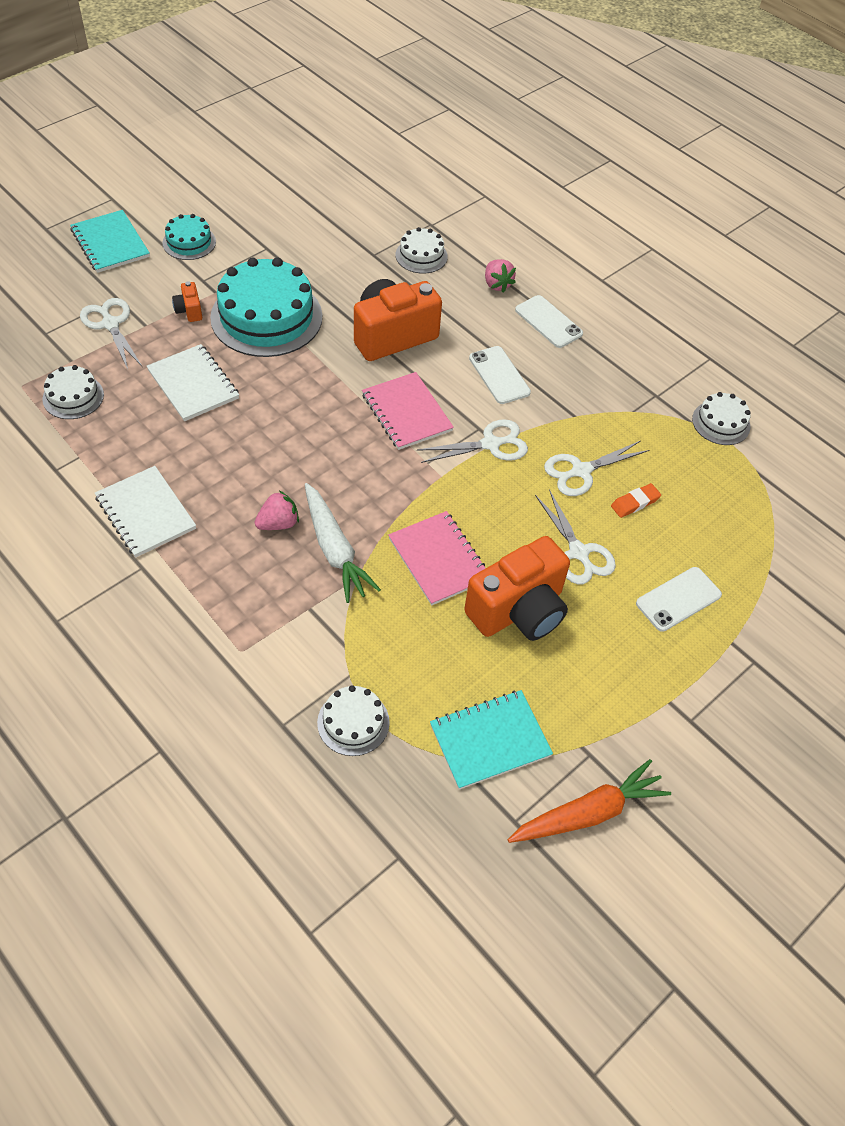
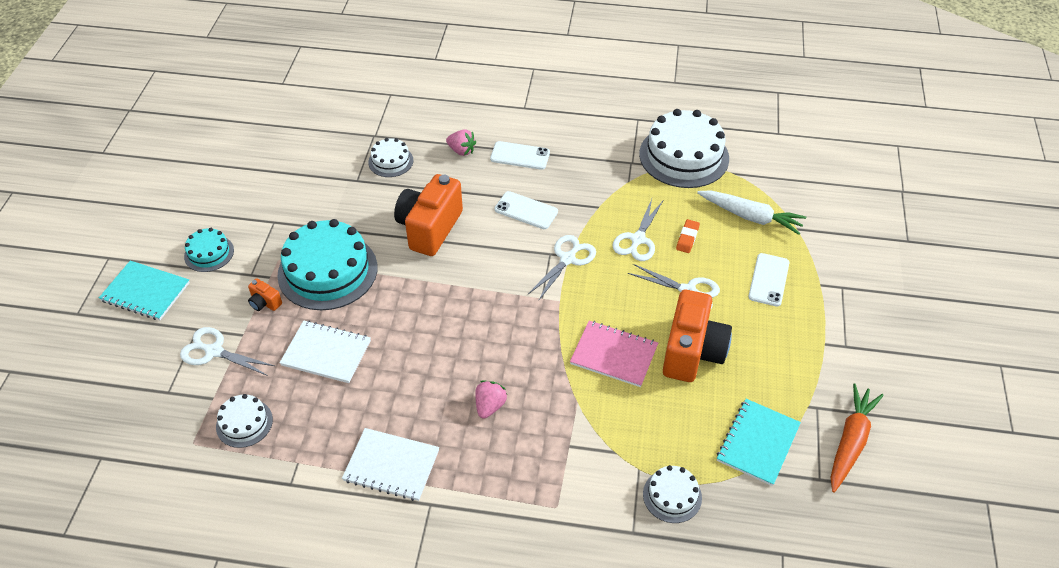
camera: 35 degrees left, 5 degrees down
white carrot [305,483,381,603] -> white carrot moved to [697,190,806,235]
pink notebook [362,372,454,450] -> none
white cake [692,392,751,445] -> white cake [639,109,729,188], size x2.00

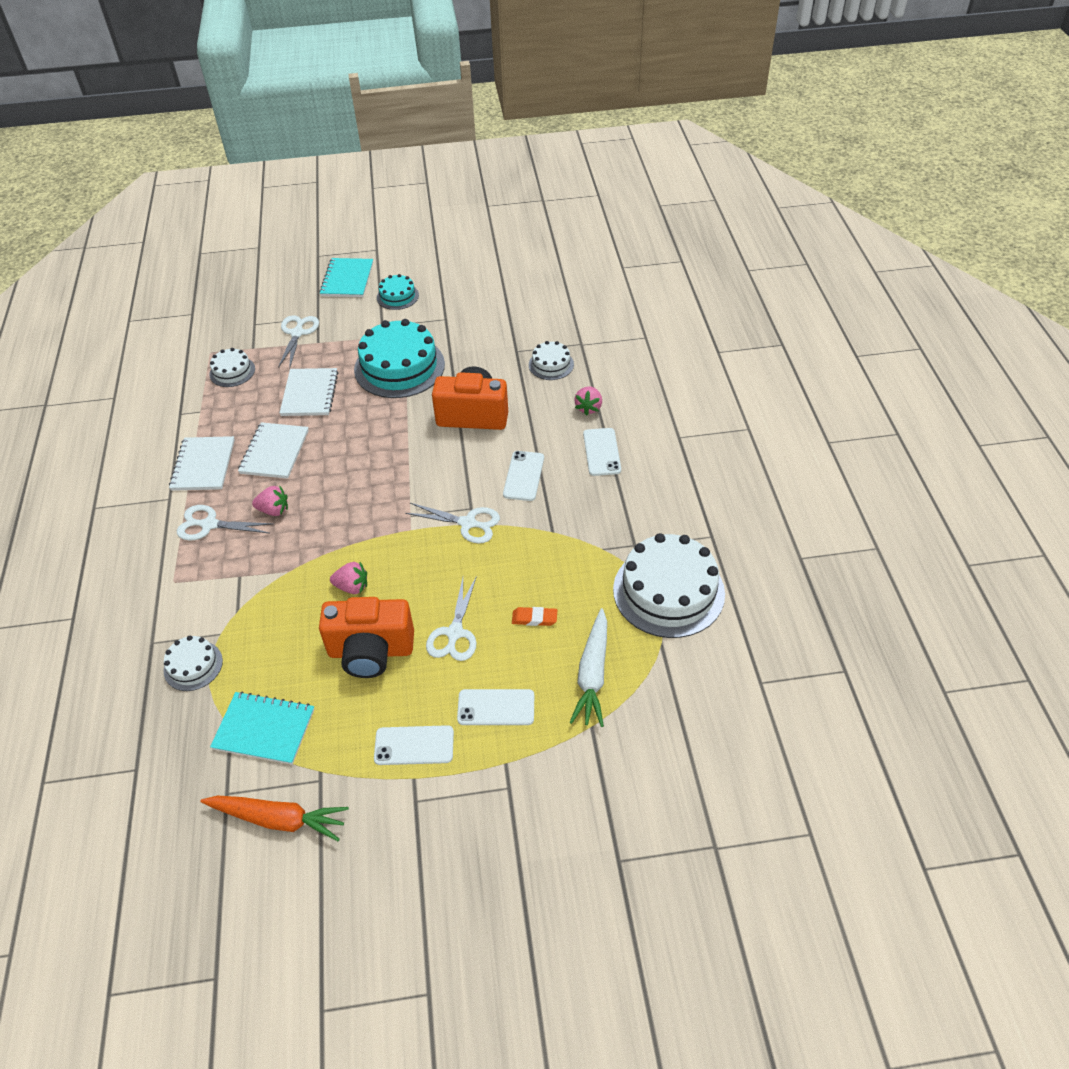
camera: 75 degrees right, 0 degrees up
orange camera [248,279,282,311] -> none
pink notebook [570,321,658,387] -> pink strawberry [330,562,367,594]
white scissors [613,199,663,261] -> white scissors moved to [177,505,273,541]
none -> white notebook [238,422,309,479]
none -> white phone [374,725,454,765]

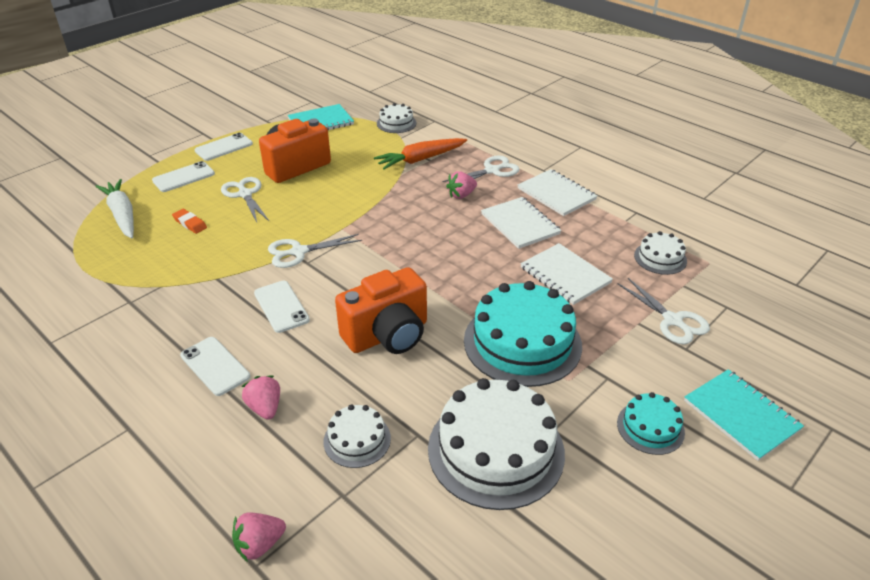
camera: 140 degrees right, 10 degrees down
orange carrot [200,796,349,841] -> orange carrot moved to [374,138,467,170]
pink strawberry [330,562,367,594] -> pink strawberry moved to [232,512,286,562]
orange eraser [512,607,557,626] -> orange eraser turned 75 degrees clockwise [172,209,207,234]
white cake [613,533,725,638] -> white cake moved to [428,378,565,510]

